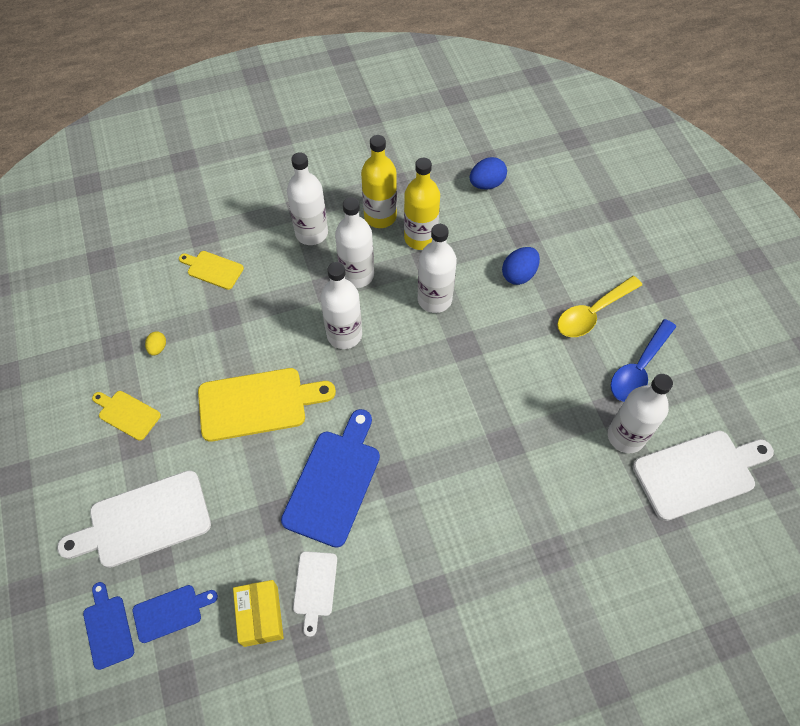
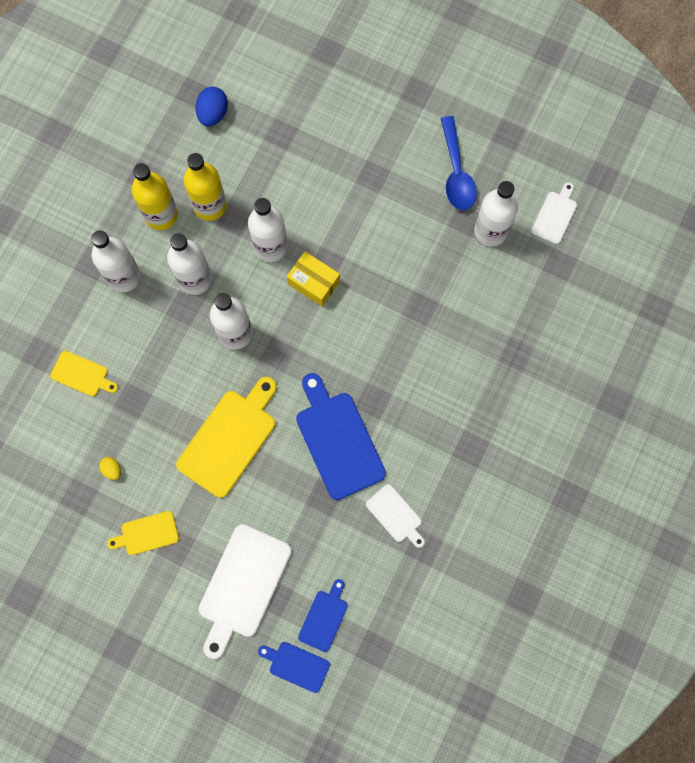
camera: 45 degrees left, 15 degrees up
yellow cutting board [179,251,244,290] -> yellow cutting board turned 135 degrees counterclockwise [50,351,118,396]
yellow box [233,580,284,647] -> yellow box moved to [287,252,340,306]
blue egg [502,247,540,285] -> none
yellow spoon [557,276,642,337] -> none
white cutting board [633,431,774,521] -> white cutting board [531,182,577,244], size x0.54

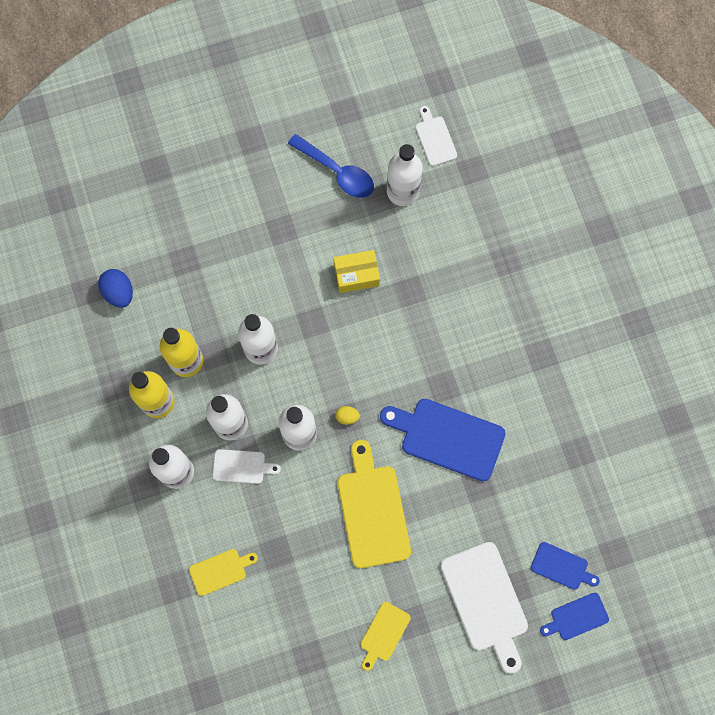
camera: 45 degrees left, 0 degrees up
yellow egg [99,457,121,480] -> yellow egg moved to [335,406,360,425]
yellow box [287,252,340,306] -> yellow box moved to [333,250,380,293]
blue cutting board [298,579,348,652] -> blue cutting board turned 135 degrees clockwise [531,542,600,590]
white cutting board [366,484,425,548] -> white cutting board moved to [213,449,281,484]

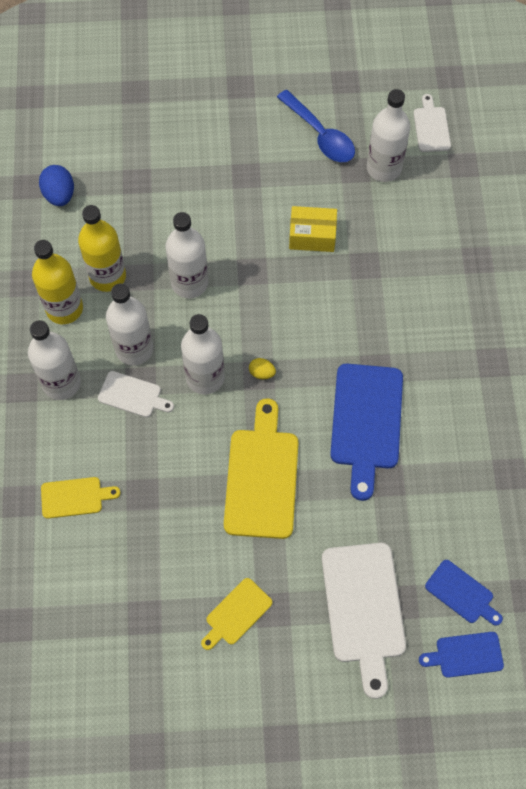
camera: 15 degrees right, 10 degrees down
blue cutting board [380,399,506,481] -> blue cutting board turned 120 degrees counterclockwise [330,364,403,501]

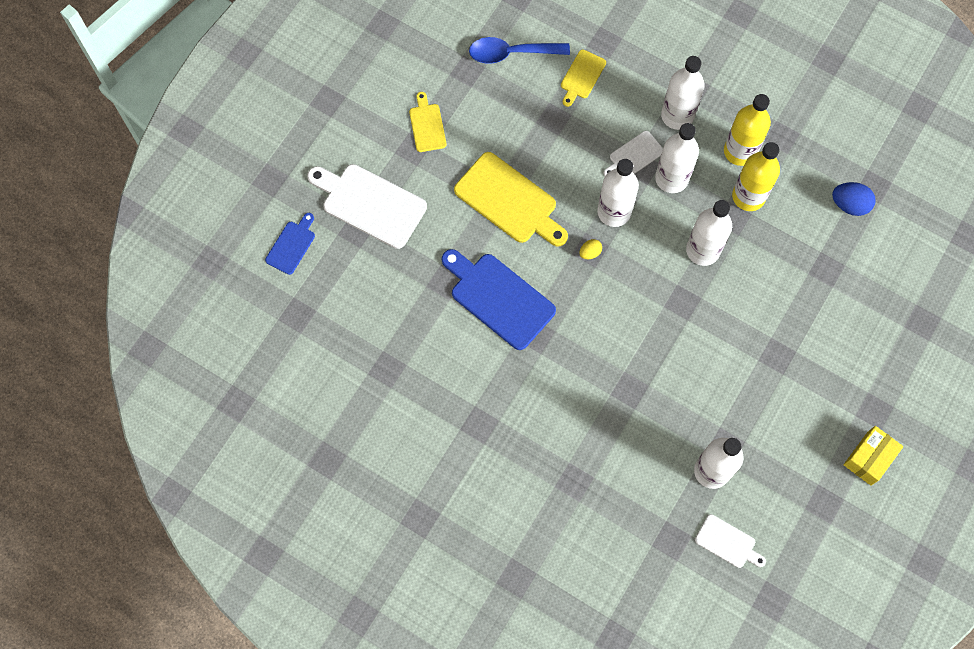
camera: 125 degrees right, 5 degrees up
blue spoon [277,90,355,162] -> blue spoon moved to [469,37,570,64]
yellow box [289,206,337,252] -> yellow box moved to [844,426,903,486]
blue cutting board [425,560,503,626] -> none

